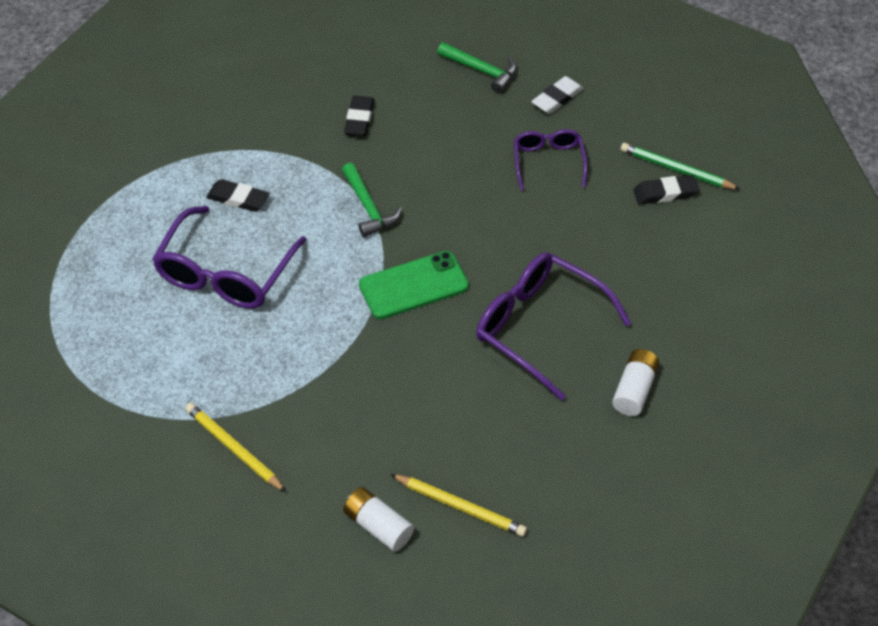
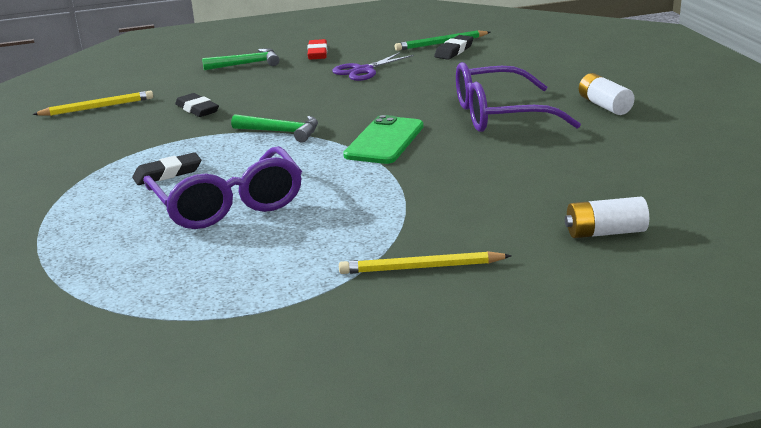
camera: 45 degrees left, 25 degrees down
yellow pencil [391,474,527,537] -> yellow pencil moved to [32,91,153,116]
purple glasses [514,129,588,191] -> purple scissors [332,52,414,81]
white eraser [531,76,584,114] -> red eraser [307,39,327,60]

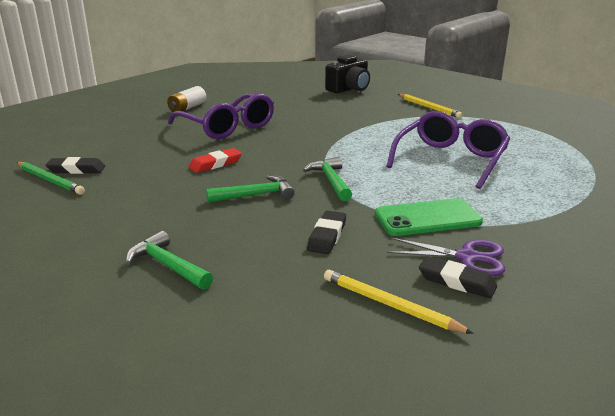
camera: 125 degrees left, 0 degrees up
black eraser [132,152,201,185] -> black eraser moved to [419,256,497,298]
red eraser [307,39,327,60] -> red eraser moved to [189,148,242,173]
purple scissors [332,52,414,81] -> purple scissors moved to [387,237,505,276]
green phone [343,115,424,164] -> green phone moved to [375,198,483,236]
white battery [565,197,649,238] -> black camera [325,55,370,93]
none -> green hammer [206,175,295,203]

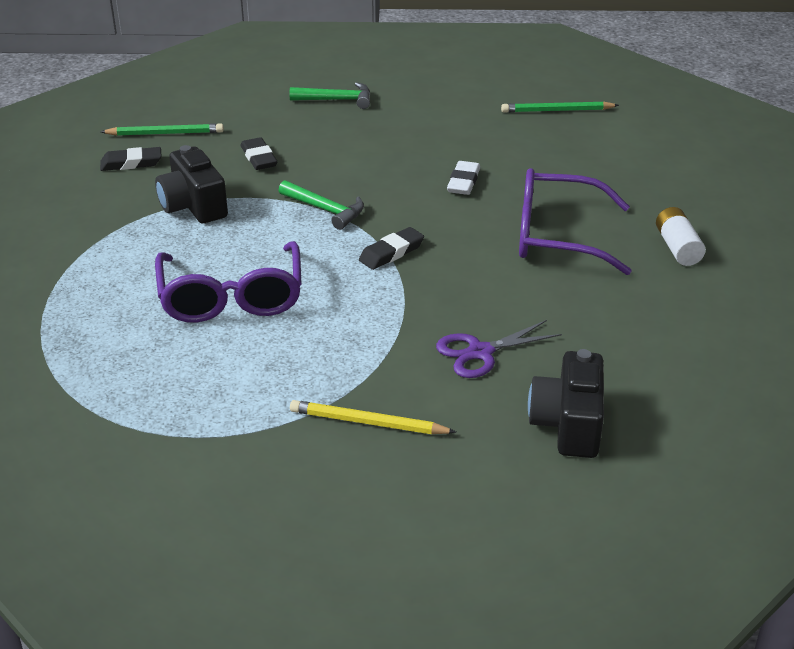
camera: 140 degrees right, 10 degrees up
black eraser [45,157,105,174] -> black eraser moved to [359,227,424,270]
red eraser [189,148,242,173] -> white eraser [447,161,480,195]
green hammer [206,175,295,203] -> none
yellow pencil [324,270,474,334] -> green pencil [101,123,224,136]
green phone [375,198,483,236] -> black camera [155,145,228,223]
purple scissors [387,237,505,276] -> purple scissors moved to [436,320,562,378]

